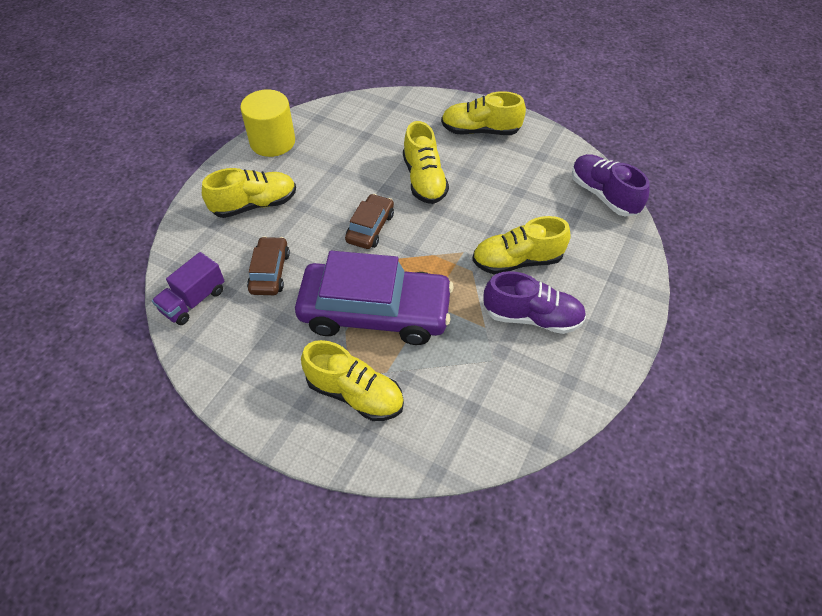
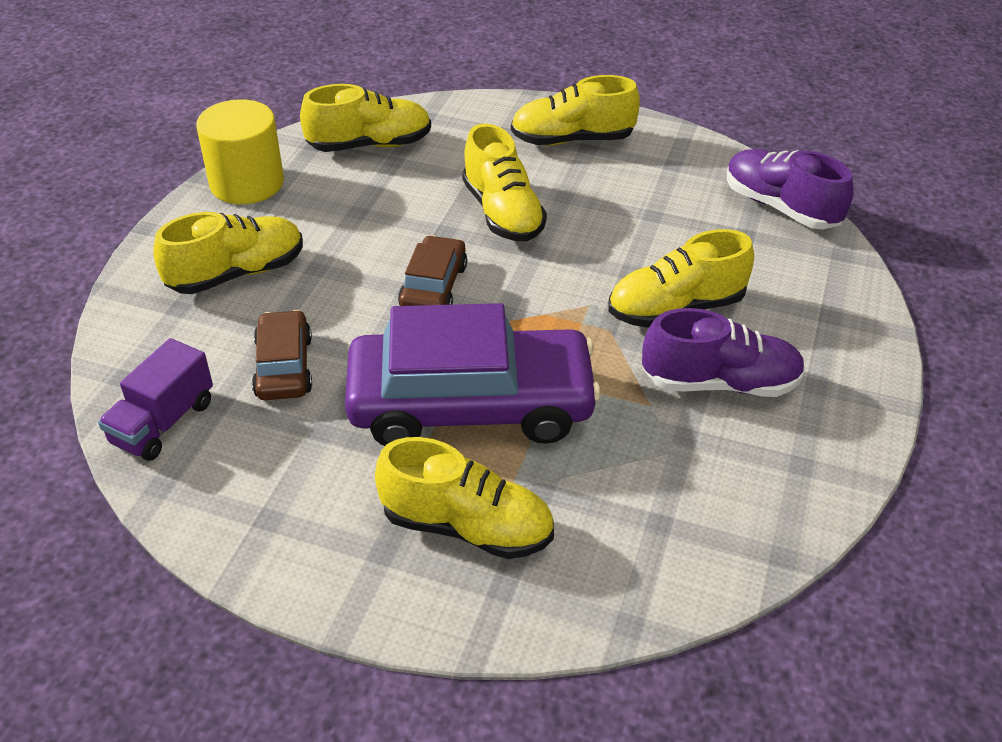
camera: 10 degrees left, 10 degrees down
none -> yellow shoe [300,84,431,152]

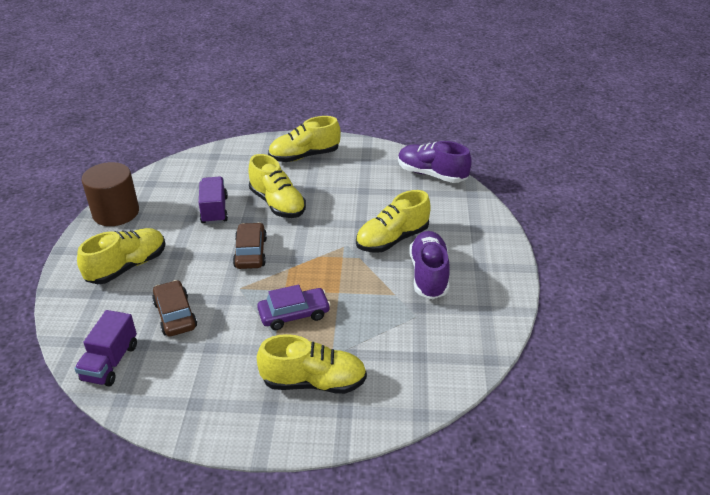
camera: 15 degrees left, 5 degrees down
yellow cylinder [196,99,284,204] -> brown cylinder [82,162,139,226]
yellow shoe [300,84,431,152] -> none
purple car [345,303,601,446] -> purple car [257,285,331,330], size x0.48
purple shoe [642,308,806,397] -> purple shoe turned 75 degrees counterclockwise [409,231,450,299]
none -> purple truck [199,177,228,224]

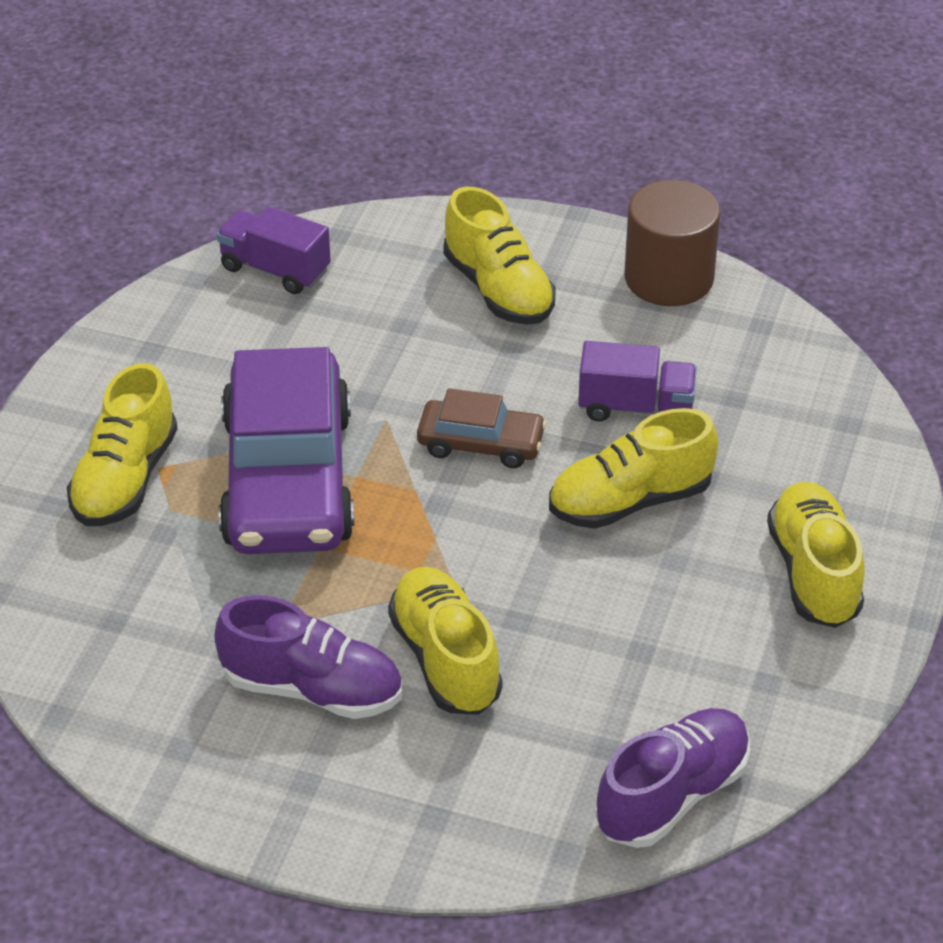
camera: 105 degrees right, 5 degrees up
brown car [152,280,197,337] -> none
purple car [257,285,331,330] -> purple car [219,347,354,554], size x2.07

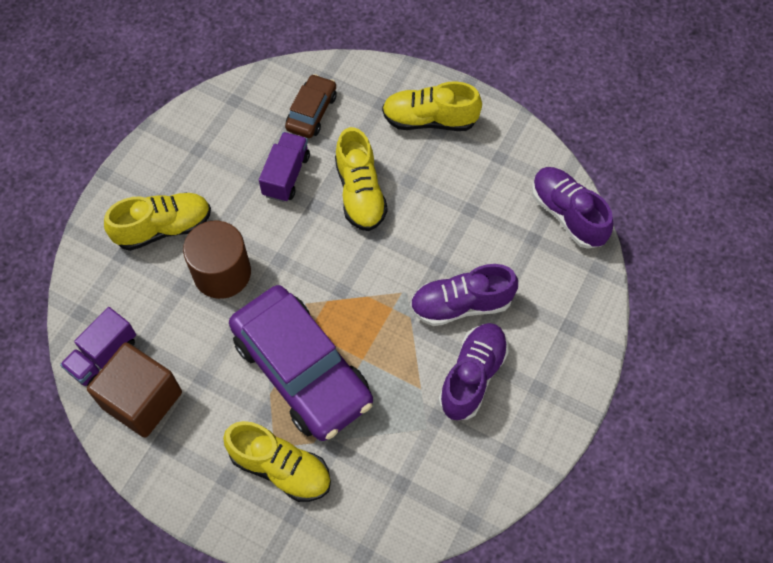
camera: 80 degrees left, 20 degrees up
purple car [219,347,354,554] -> purple car turned 45 degrees clockwise [229,285,373,441]
yellow shoe [388,567,503,715] -> purple shoe [410,264,518,326]
brown car [417,388,547,468] -> brown car moved to [285,74,337,138]
brown cylinder [624,180,720,306] -> brown cylinder moved to [183,221,251,299]
none -> brown cube [87,342,182,438]

